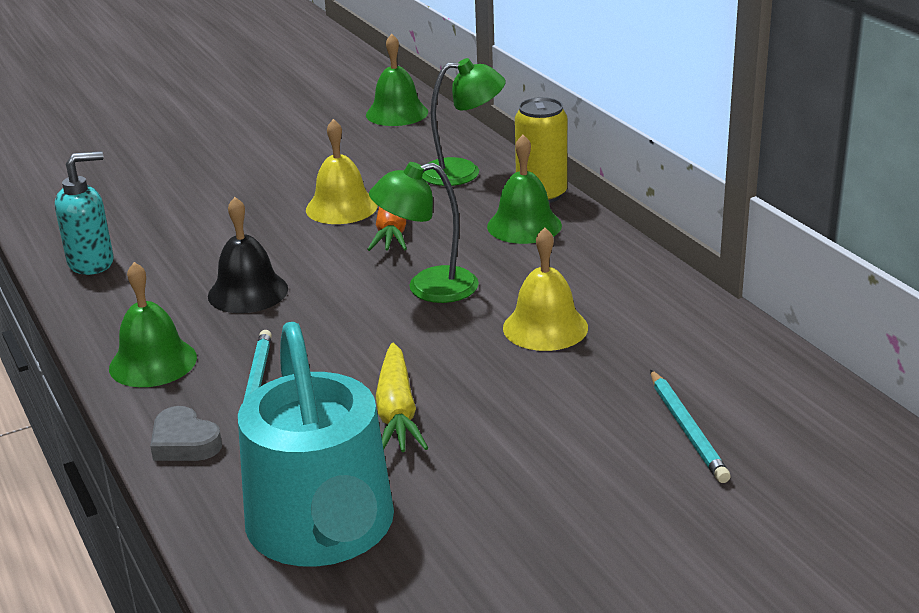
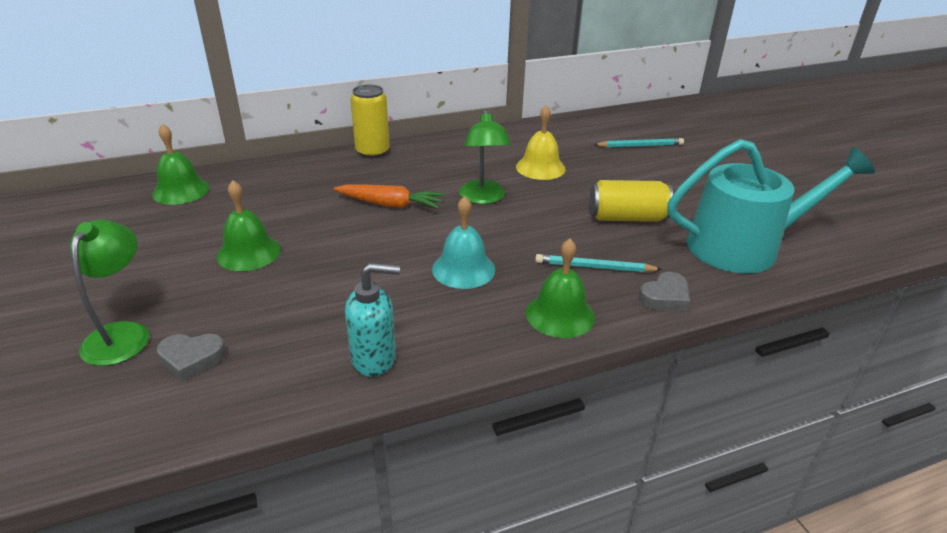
camera: 85 degrees left, 5 degrees up
turquoise soap dispenser [55,151,114,275] -> turquoise soap dispenser turned 105 degrees clockwise [345,263,400,377]
black bell [208,197,288,313] -> turquoise bell [432,196,495,289]
yellow bell [306,119,378,224] -> none
yellow carrot [376,343,428,452] -> yellow can [589,180,673,222]
green lamp [422,58,506,186] -> green lamp moved to [70,220,149,366]
green bell [487,135,562,244] -> green bell moved to [216,180,281,271]
none -> grey heart [157,334,226,381]

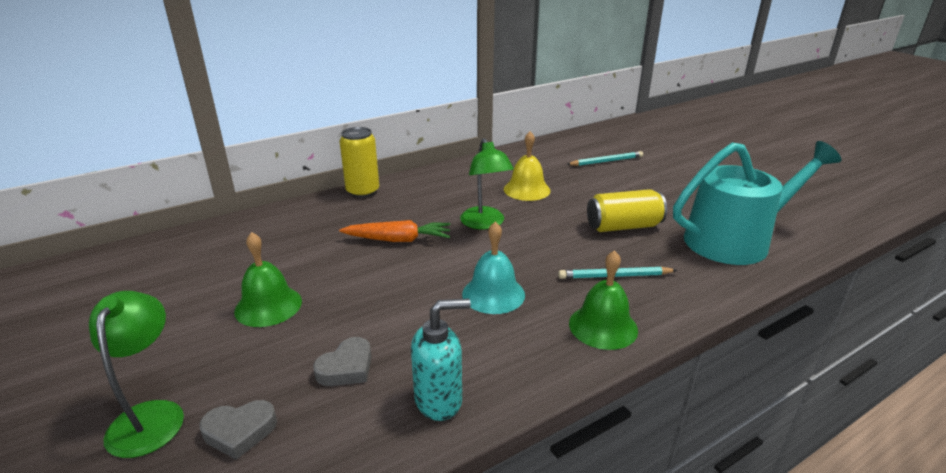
camera: 10 degrees left, 5 degrees down
green bell [152,124,210,205] -> none
grey heart [639,272,690,311] -> grey heart moved to [313,337,371,386]

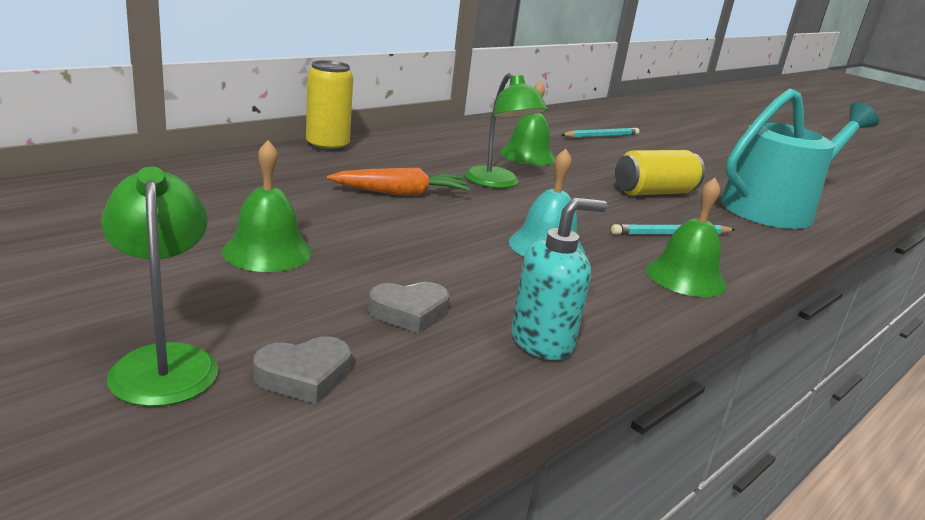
camera: 15 degrees left, 5 degrees down
grey heart [313,337,371,386] -> grey heart turned 45 degrees clockwise [368,282,450,334]
yellow bell [504,131,551,201] -> green bell [500,81,556,165]

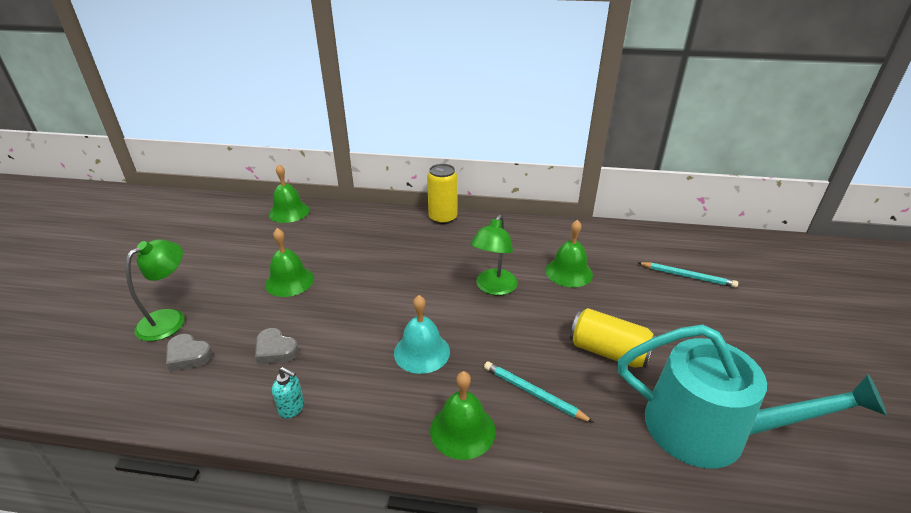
camera: 55 degrees right, 10 degrees up
orange carrot [327,168,470,196] -> none
turquoise soap dispenser [511,198,607,360] -> turquoise soap dispenser [272,367,304,419], size x0.62
none -> green bell [269,164,310,223]

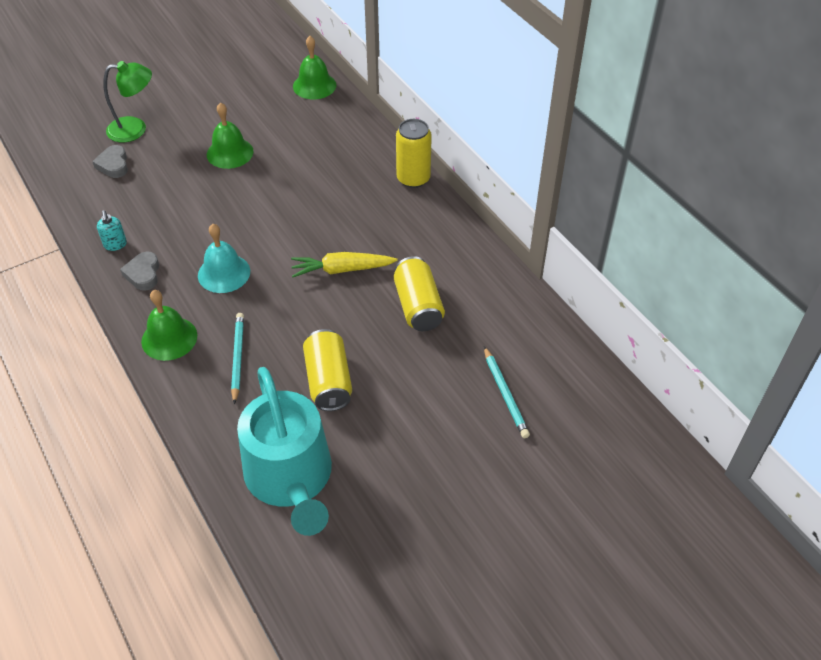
camera: 50 degrees right, 15 degrees up
grey heart [255,328,299,364] -> grey heart moved to [120,252,159,291]
green lamp [471,215,518,295] -> yellow carrot [291,252,398,277]
green bell [545,220,593,287] -> yellow can [394,256,445,331]

